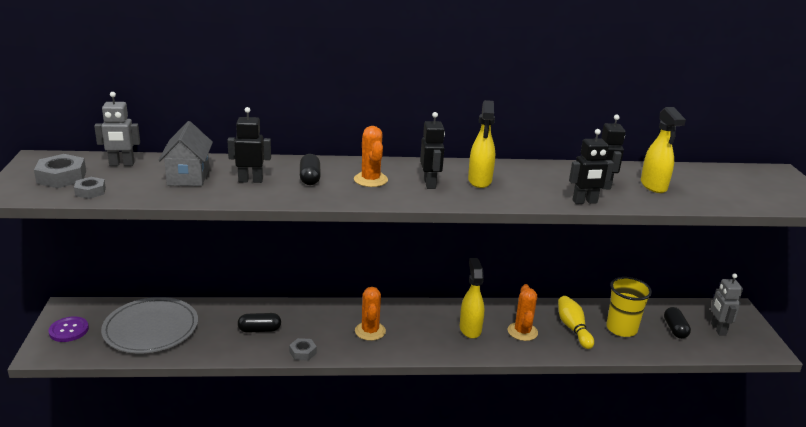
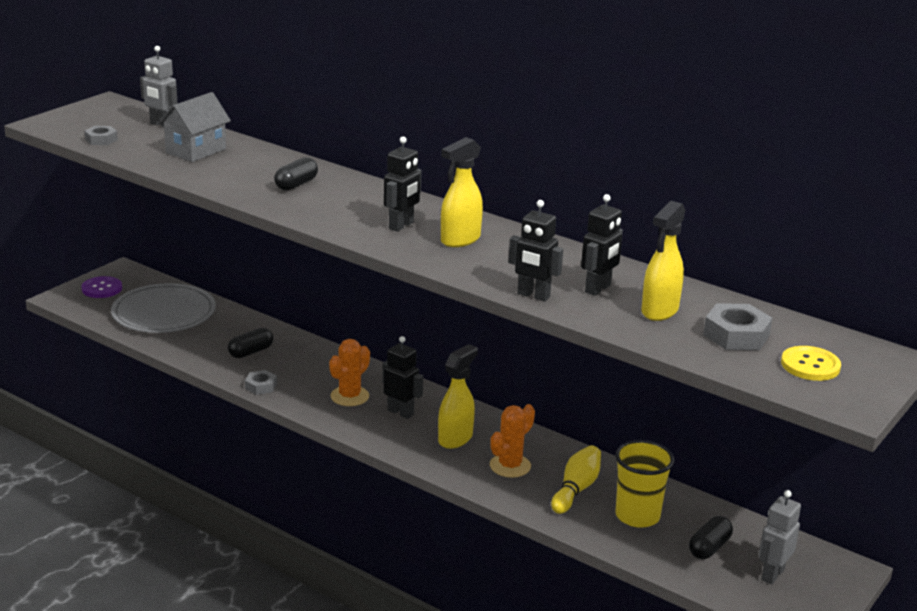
camera: 40 degrees right, 0 degrees up
grey nut [34,154,86,188] -> grey nut moved to [703,303,772,350]
black robot [227,107,271,183] -> black robot moved to [382,336,423,419]
black capsule [238,313,281,333] -> black capsule turned 75 degrees counterclockwise [228,328,273,358]
orange cactus [354,126,388,187] -> none
none -> yellow button [781,346,841,381]

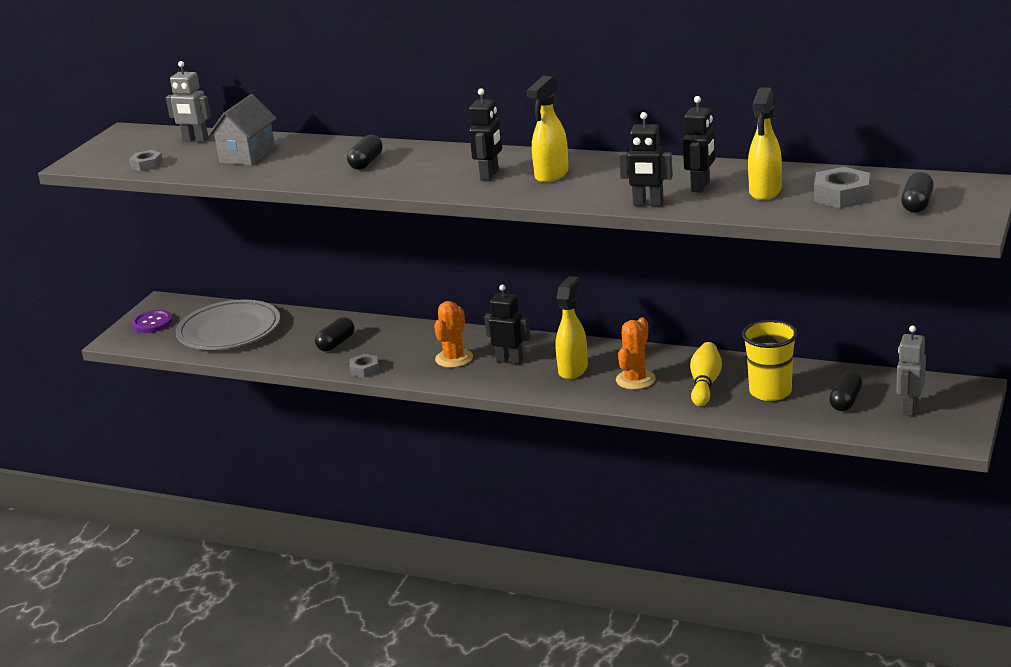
camera: 10 degrees left, 0 degrees up
yellow button [781,346,841,381] -> black capsule [901,172,934,213]

